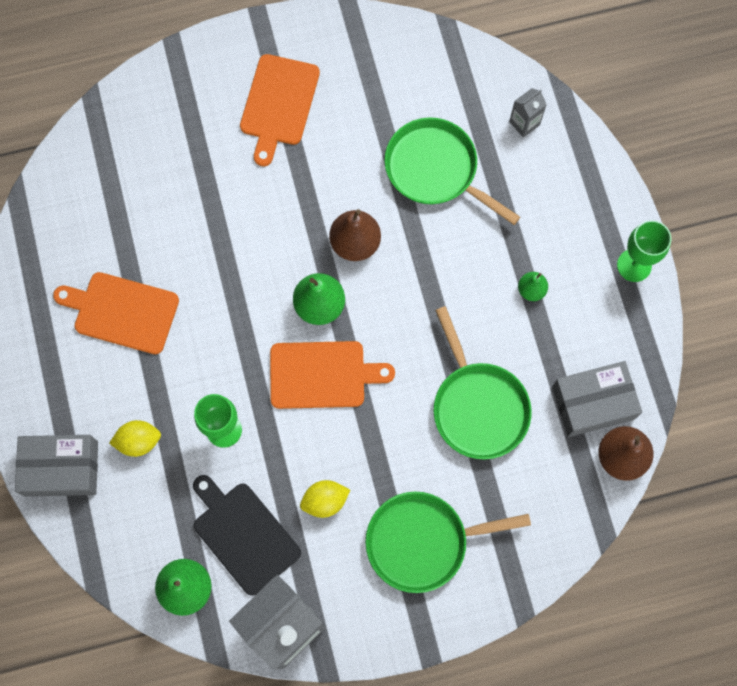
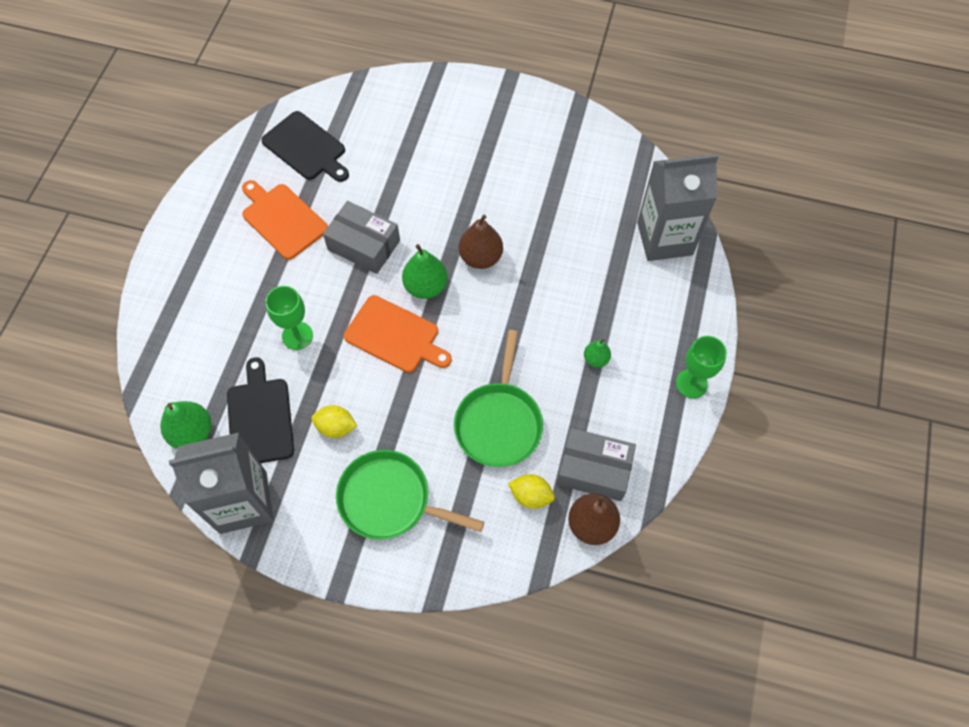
camera: 30 degrees right, 10 degrees down
grey box [15,435,98,497] -> grey box moved to [323,201,400,274]
yellow lemon [109,420,161,457] -> yellow lemon moved to [508,474,555,509]
orange cutting board [240,54,320,166] -> none
green pan [384,117,520,225] -> none
grey carton [509,88,547,138] -> grey carton [637,154,719,261], size x2.41
none -> black cutting board [261,111,349,182]

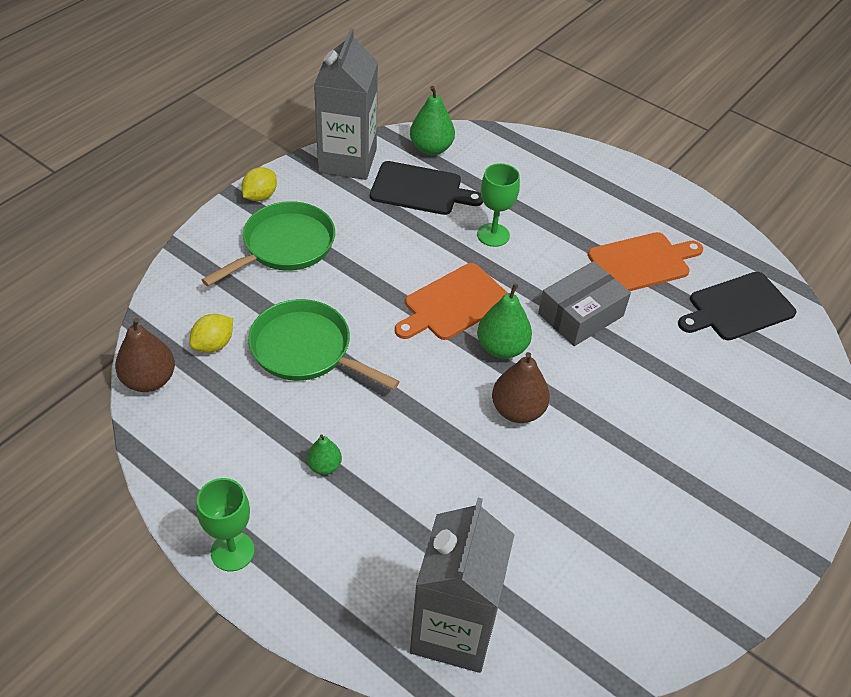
camera: 110 degrees right, 15 degrees down
yellow lemon [311,405,357,438] -> yellow lemon moved to [242,167,277,201]
grey box [557,428,636,501] -> none

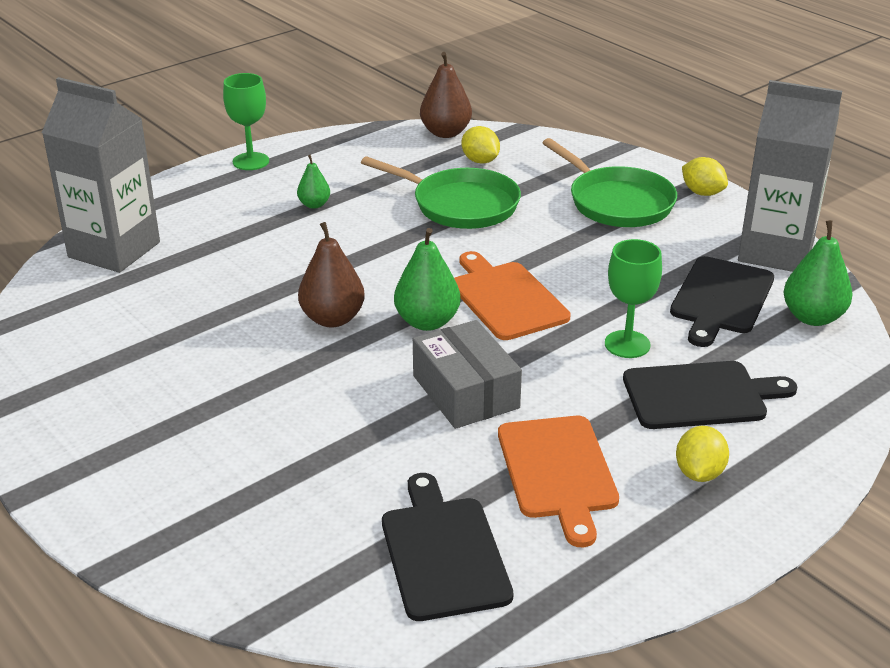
camera: 105 degrees right, 15 degrees down
green pan [248,299,400,390] -> green pan turned 75 degrees clockwise [361,156,521,229]
none -> black cutting board [623,361,797,429]
none -> yellow lemon [676,426,729,482]

